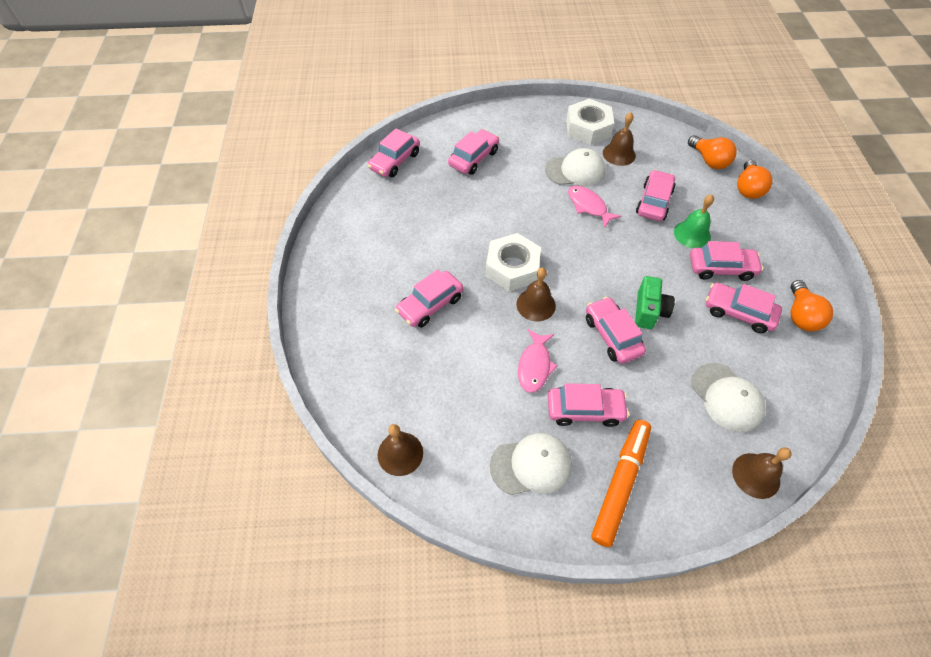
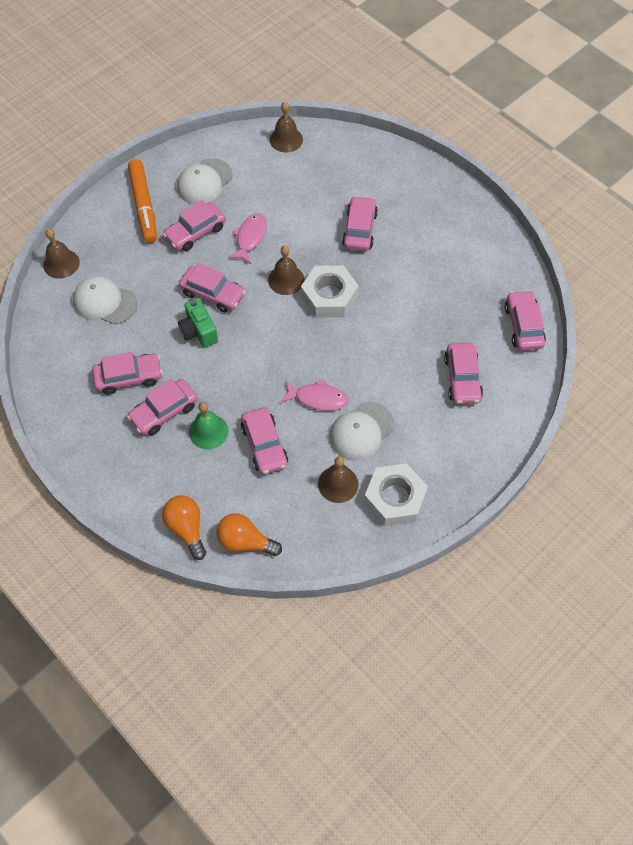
camera: 140 degrees right, 5 degrees up
pink fish [518,329,558,393] -> pink fish turned 45 degrees clockwise [228,213,267,264]
orange light bulb [790,280,833,331] -> none

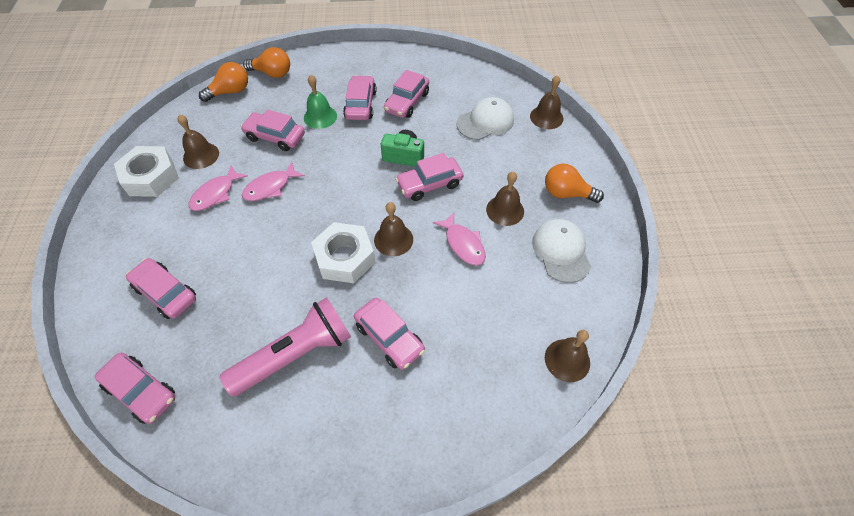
camera: 130 degrees right, 5 degrees down
orange marker [128,159,157,243] -> orange light bulb [545,164,604,203]
pink car [163,200,226,251] -> brown bell [486,171,524,226]
white cap [330,402,394,461] -> pink fish [189,166,248,211]
none -> pink flashlight [220,297,351,397]

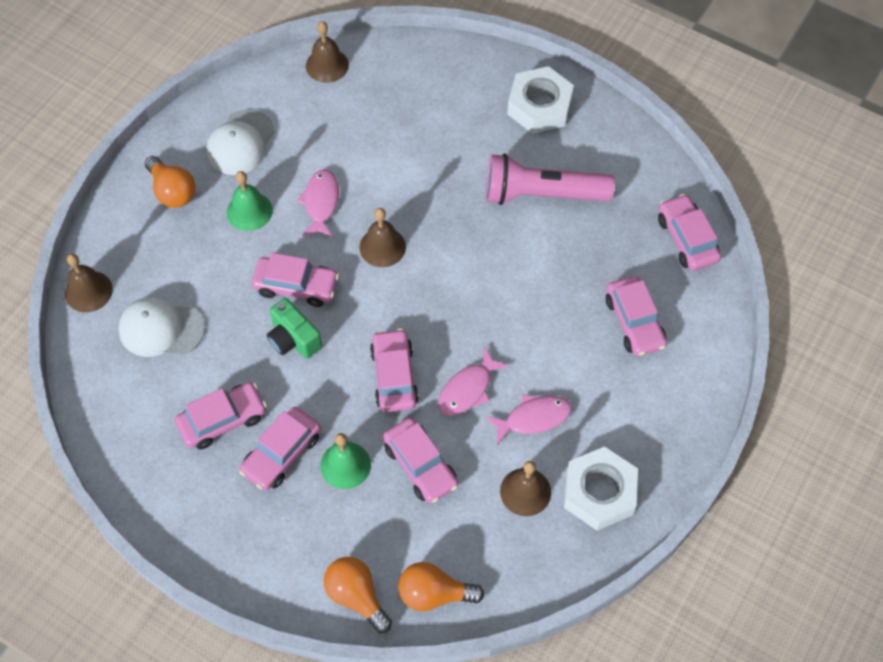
camera: 145 degrees left, 5 degrees up
pink fish [242,161,305,201] -> pink fish turned 135 degrees clockwise [438,347,509,416]
white nut [311,222,375,283] -> white nut moved to [507,66,574,134]
pink car [354,298,425,370] -> pink car moved to [370,329,419,412]
brown bell [486,171,524,226] -> green bell [227,171,273,231]

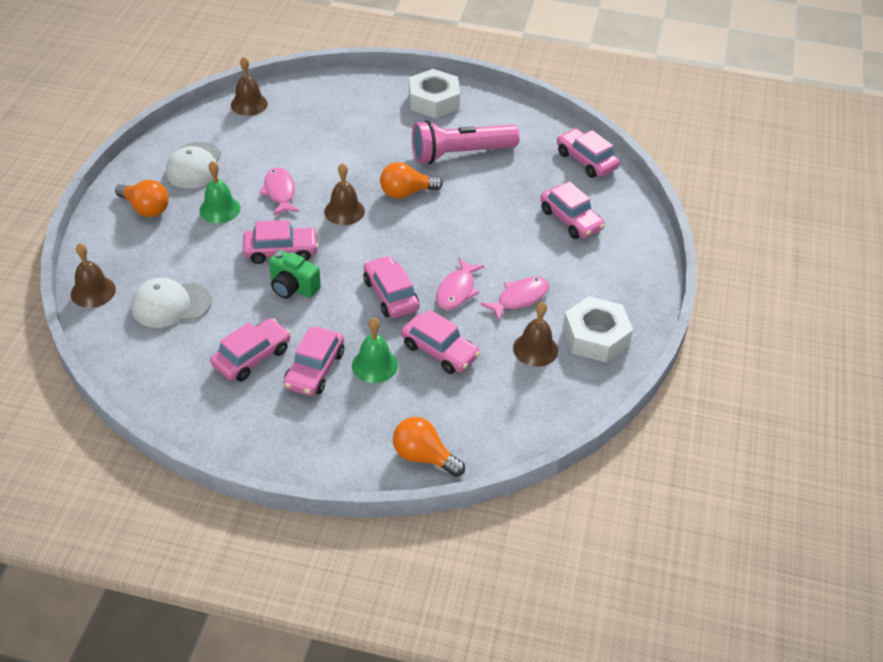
camera: 20 degrees left, 15 degrees down
orange light bulb [398,562,484,612] -> orange light bulb moved to [380,162,443,199]

